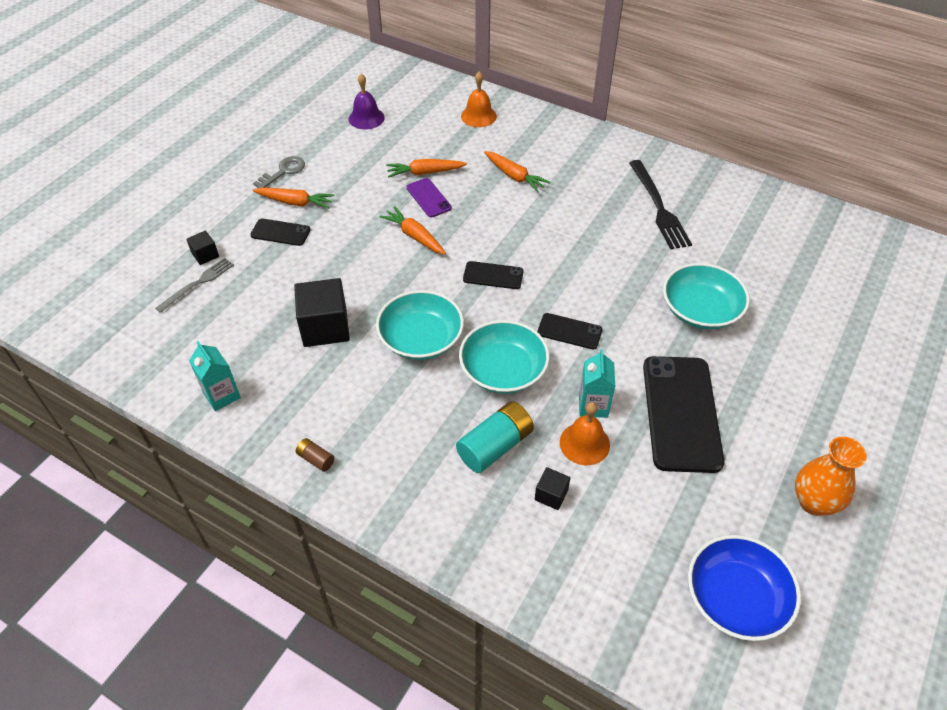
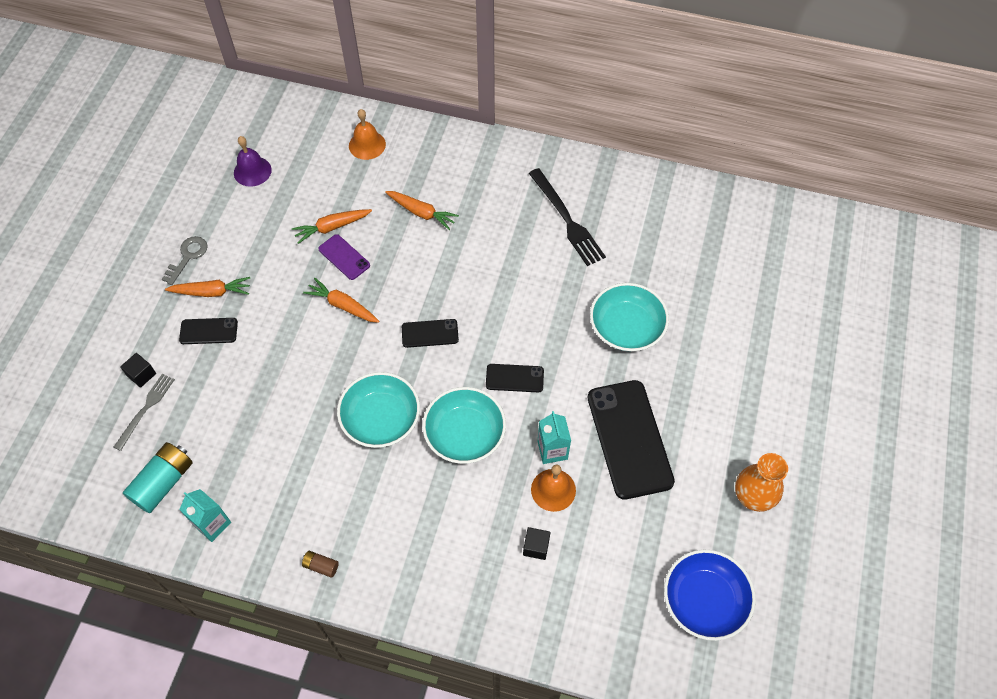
camera: 15 degrees left, 10 degrees up
black cube [294,278,350,347] -> none
turquoise battery [456,401,534,473] -> turquoise battery moved to [123,442,193,513]

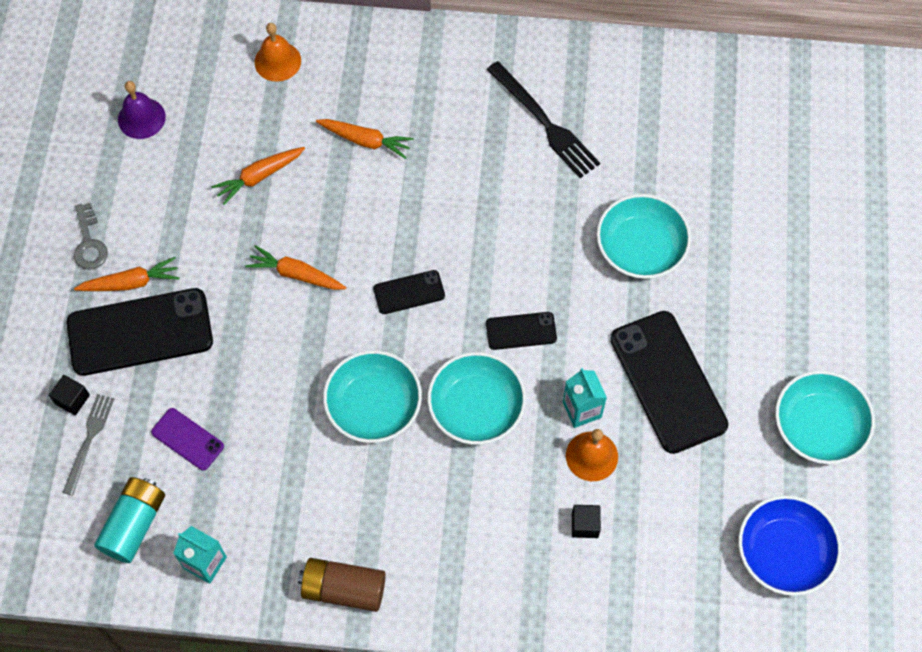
camera: 10 degrees left, 5 degrees up
grey key [162,236,208,285] -> grey key turned 150 degrees clockwise [74,203,108,270]
black phone [179,318,238,344] -> black phone [66,288,213,376], size x2.04
brown battery [302,551,339,578] -> brown battery [298,558,386,612], size x2.05
purple phone [318,234,370,280] -> purple phone moved to [151,408,224,470]
orange vase [735,453,788,512] -> turquoise bowl [775,370,875,464]

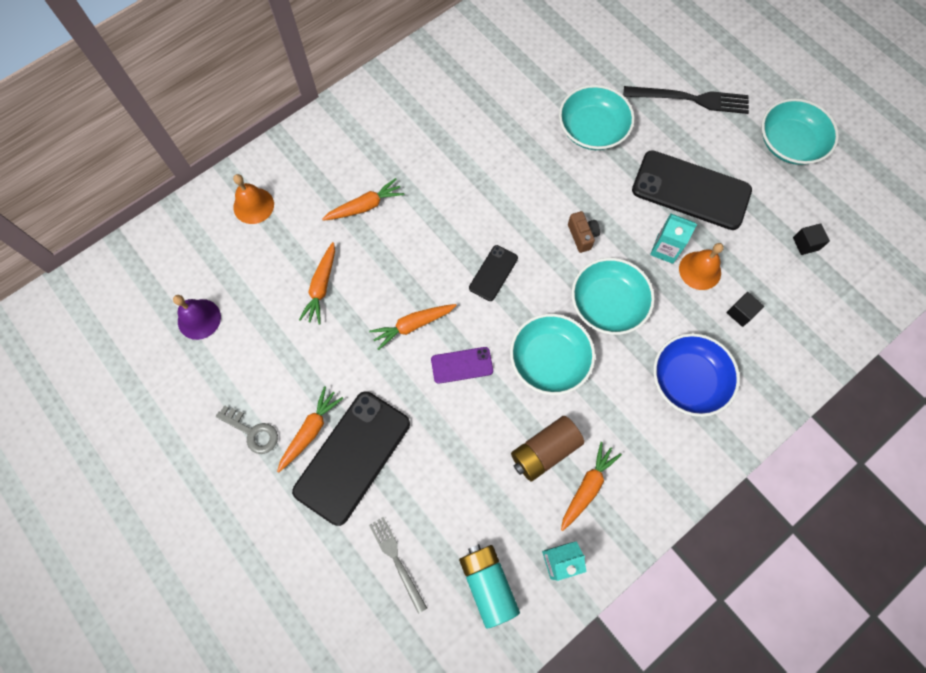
camera: 45 degrees left, 5 degrees up
black cube [49,375,90,415] -> black cube moved to [793,223,830,255]
purple phone [151,408,224,470] -> purple phone moved to [431,347,493,384]
brown battery [298,558,386,612] -> brown battery moved to [511,416,584,482]
black phone [486,312,557,350] -> brown camera [568,211,600,253]
black fork [487,61,600,178] -> black fork moved to [623,86,749,114]
blue bowl [738,495,842,596] -> blue bowl moved to [653,333,740,417]
none -> orange carrot [561,442,622,531]

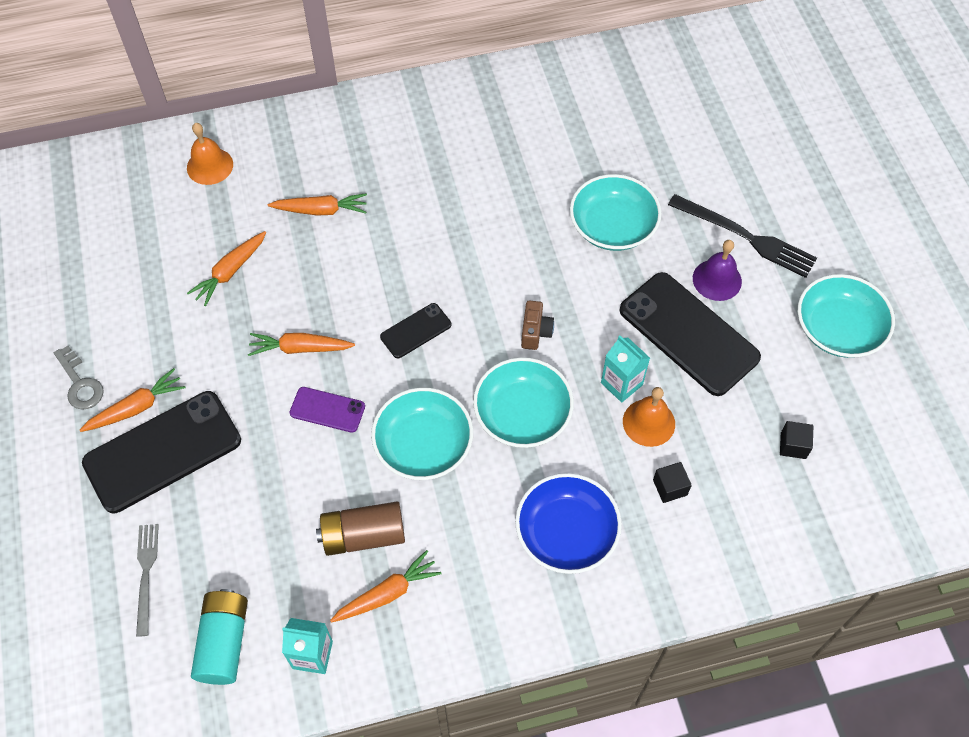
camera: 25 degrees right, 10 degrees down
purple bell [173,295,221,340] -> purple bell moved to [693,240,742,301]

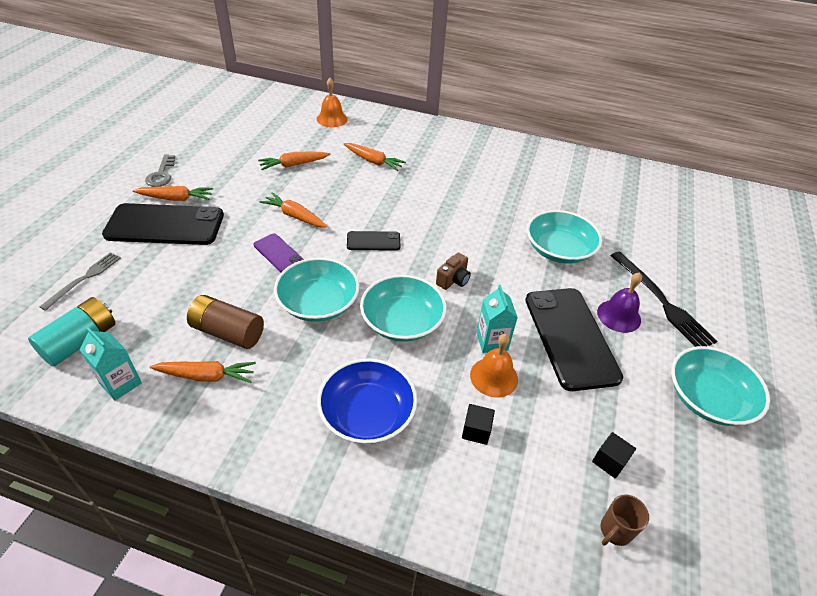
camera: 30 degrees right, 15 degrees down
none -> brown mug [601,494,649,546]

